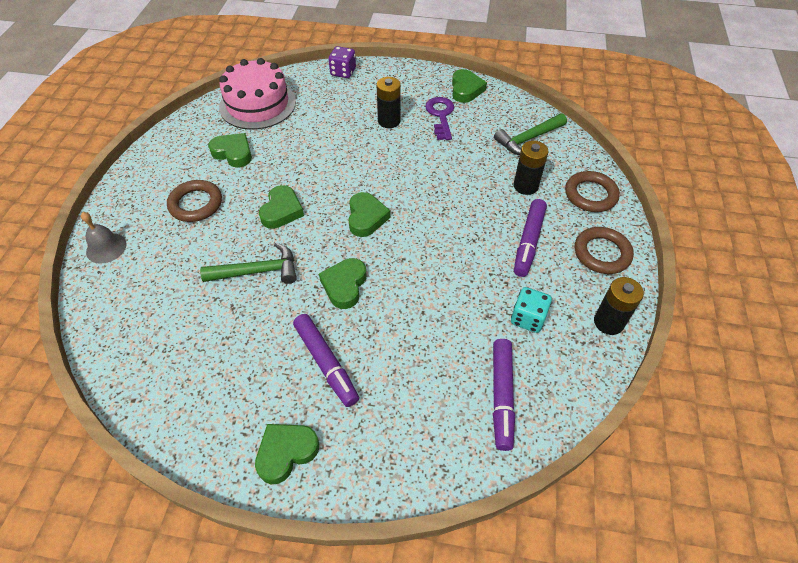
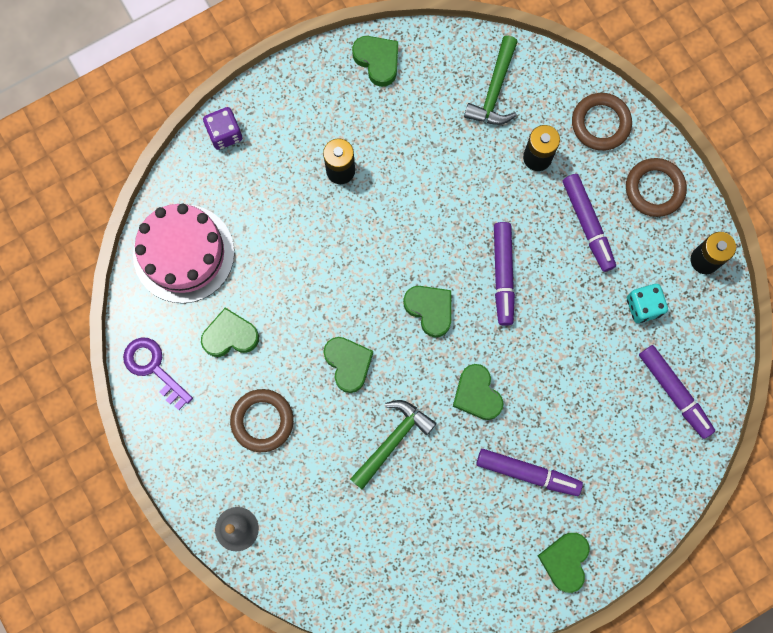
camera: 40 degrees left, 25 degrees up
purple key [425,97,454,140] -> purple key moved to [123,338,193,410]
none -> purple marker [494,222,515,326]

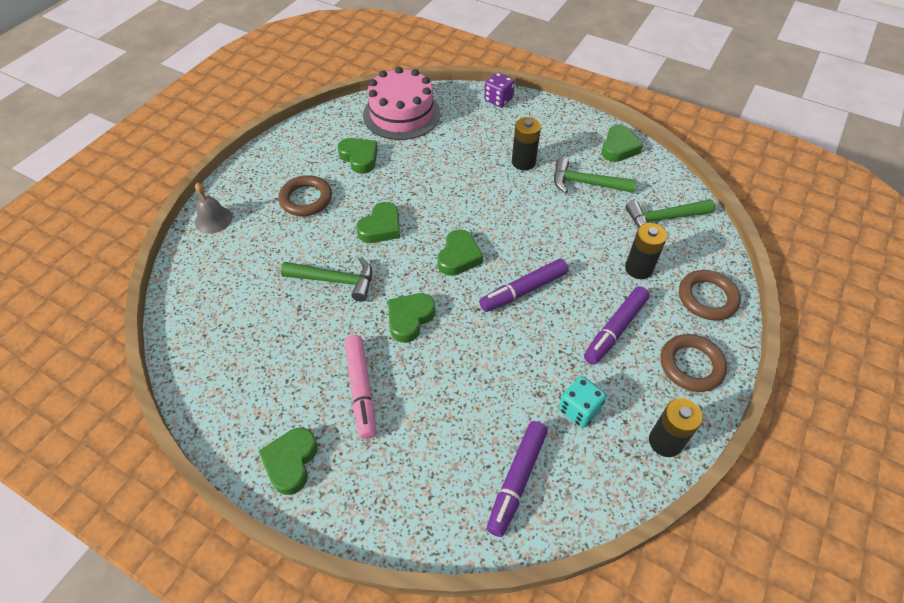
camera: 60 degrees right, 25 degrees down
purple key [123,338,193,410] -> none
purple marker [476,449,583,496] -> pink marker [344,335,376,439]
green heart [538,533,590,593] -> green heart turned 60 degrees counterclockwise [259,428,318,495]
none -> green hammer [554,157,636,194]

